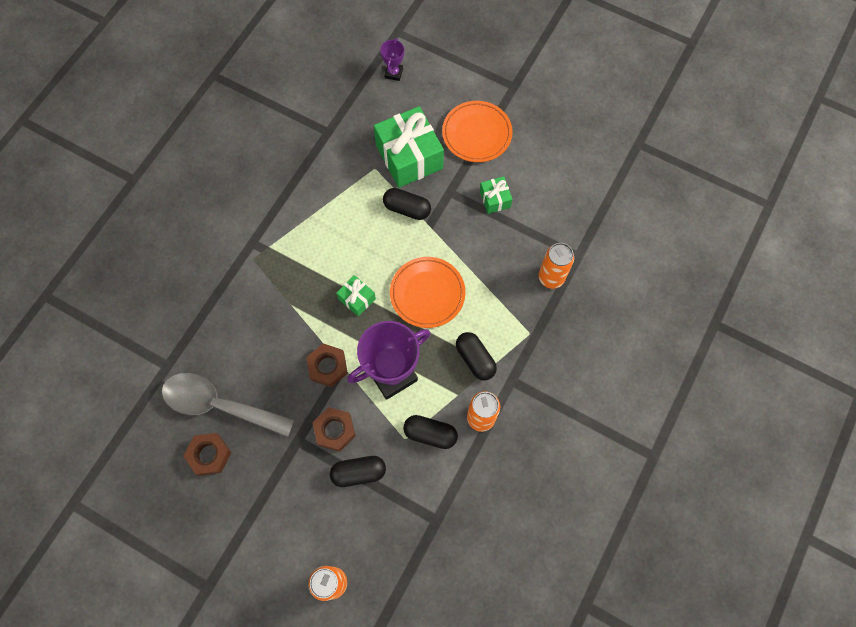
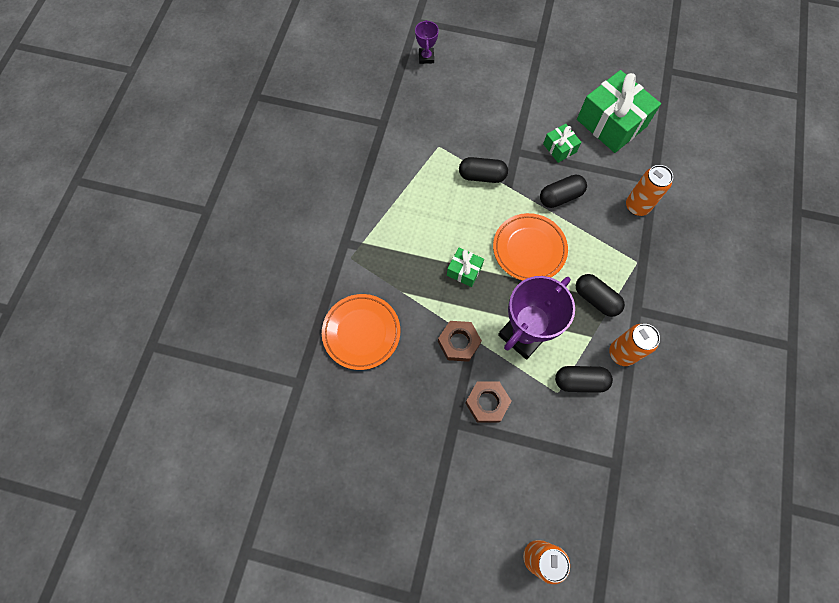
camera: 15 degrees left, 0 degrees up
grey spoon [161,373,295,437] -> none
brown nut [183,433,231,476] -> none
black capsule [330,456,386,487] -> black capsule moved to [540,174,587,208]
green gift [374,106,444,188] -> green gift moved to [577,70,661,153]
orange plate [442,101,513,162] -> orange plate moved to [322,294,400,370]

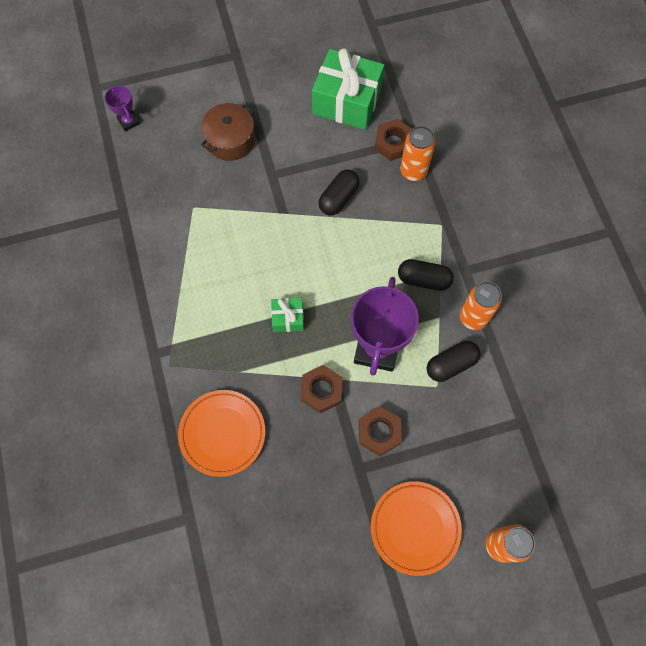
camera: 30 degrees left, 0 degrees up
black capsule [459,157,508,183] -> none
orange plate [493,213,568,281] -> orange plate moved to [371,481,462,576]
green gift [543,124,581,163] -> none
none -> brown pot [201,103,255,161]
none -> brown nut [374,119,412,161]

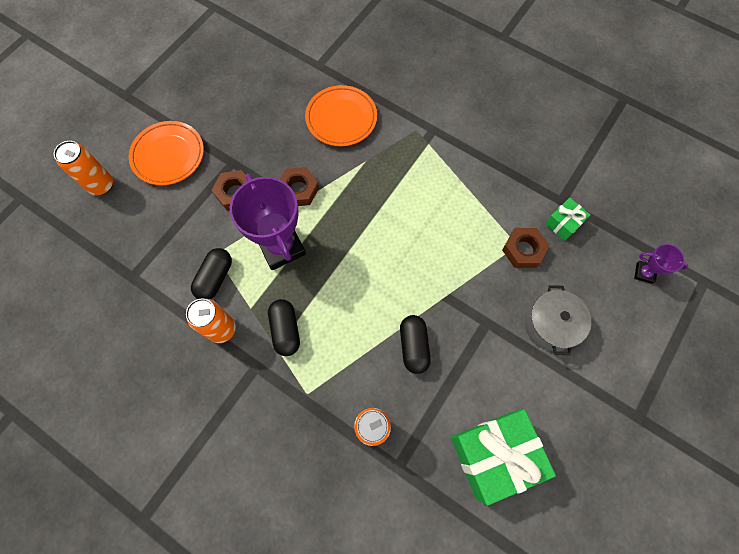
camera: 140 degrees right, 0 degrees up
brown pot [201,103,255,161] -> grey pot [525,285,591,355]
green gift [271,298,304,332] -> green gift moved to [545,198,590,241]
brown nut [374,119,412,161] -> brown nut moved to [502,228,549,268]
black capsule [398,259,454,291] -> black capsule turned 75 degrees counterclockwise [268,299,300,356]

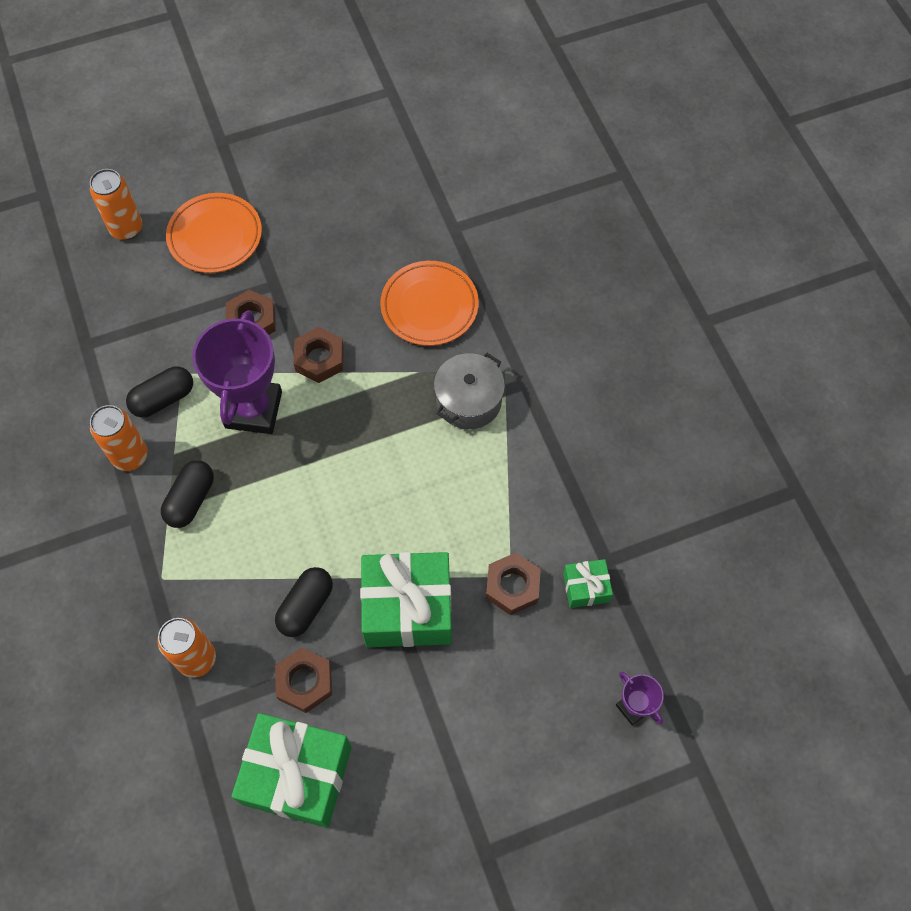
camera: 35 degrees right, 5 degrees down
grey pot [525,285,591,355] -> grey pot moved to [434,353,505,429]
none -> brown nut [275,647,332,713]
none -> green gift [360,552,452,647]

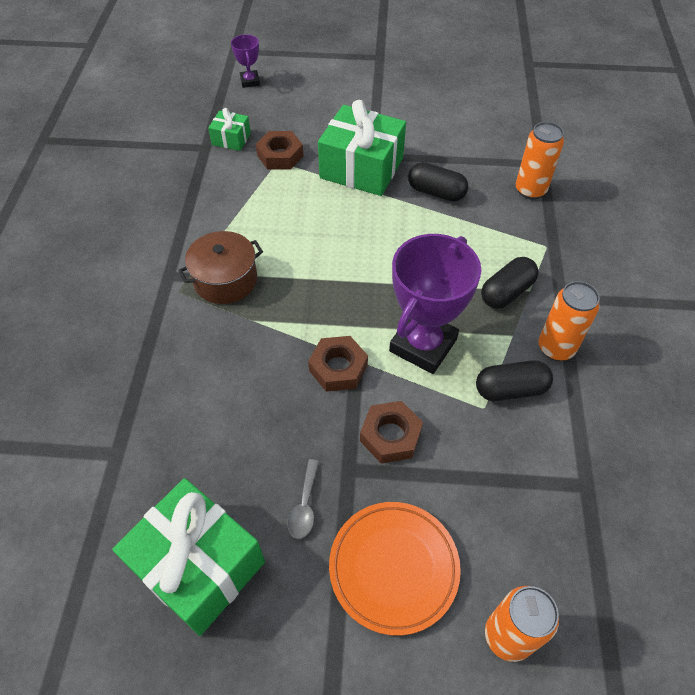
camera: 155 degrees left, 10 degrees down
green gift [231,713,352,828] -> green gift moved to [112,478,265,636]
black capsule [275,567,333,637] -> black capsule turned 60 degrees clockwise [408,162,468,202]
brown nut [275,647,332,713] -> none
orange plate [380,261,479,346] -> none
grey pot [434,353,505,429] -> brown pot [178,231,263,304]
none -> grey spoon [287,459,319,539]

